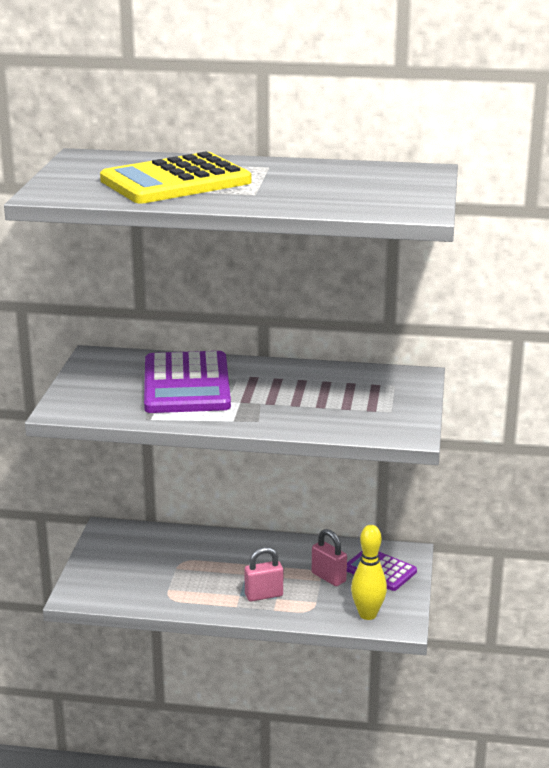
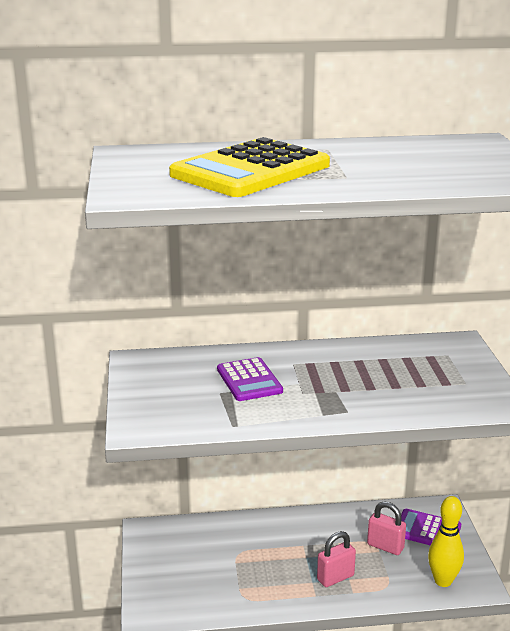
camera: 15 degrees left, 0 degrees up
purple calculator [144,351,231,413] -> purple calculator [217,357,283,401], size x0.56

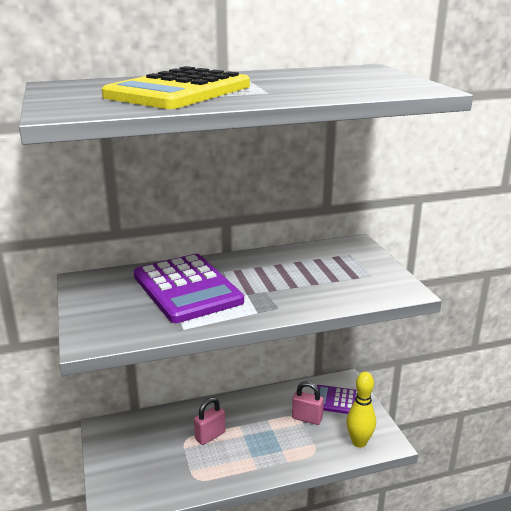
camera: 10 degrees left, 0 degrees up
purple calculator [217,357,283,401] -> purple calculator [134,254,244,323], size x1.78
pink padlock [317,531,356,587] -> pink padlock moved to [194,397,226,445]

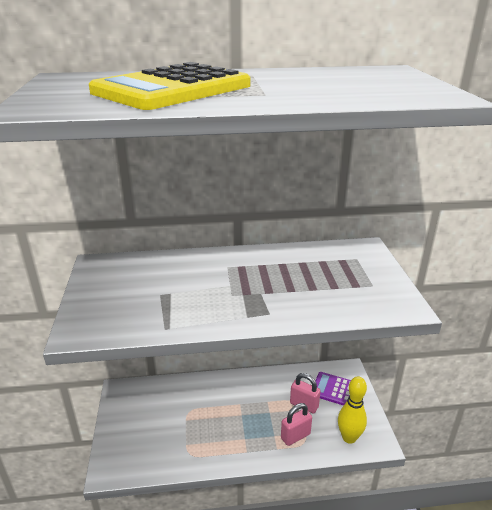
camera: 10 degrees right, 5 degrees up
purple calculator [134,254,244,323] -> none
pink padlock [194,397,226,445] -> pink padlock moved to [281,403,312,446]

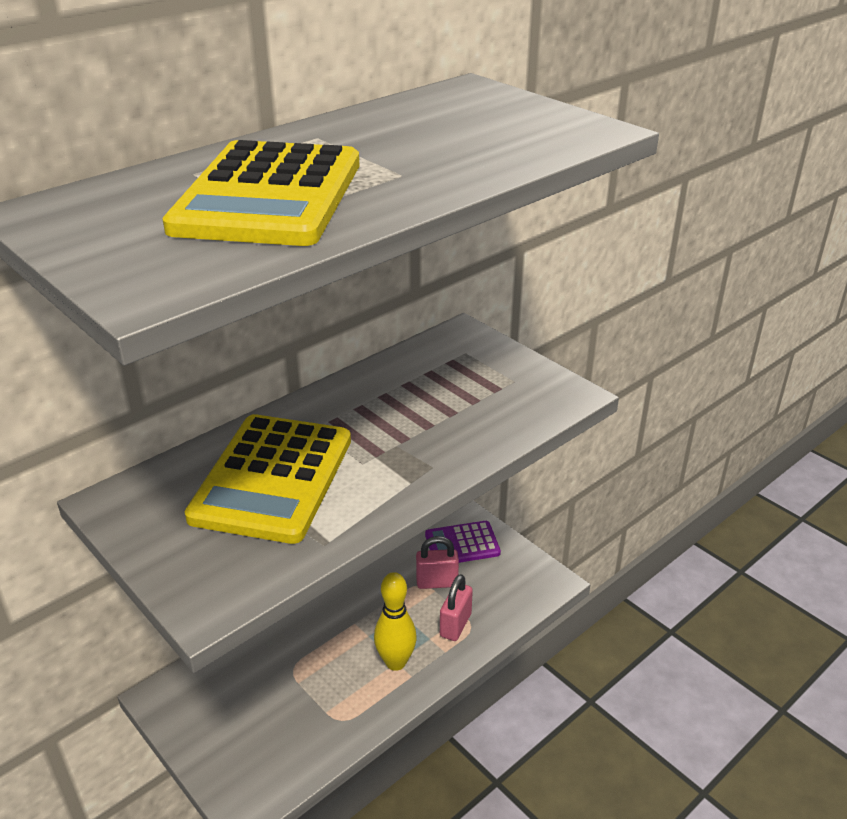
camera: 35 degrees left, 5 degrees up
yellow bowling pin [338,376,367,444] -> yellow bowling pin moved to [374,572,417,671]
none -> yellow calculator [185,414,351,544]

